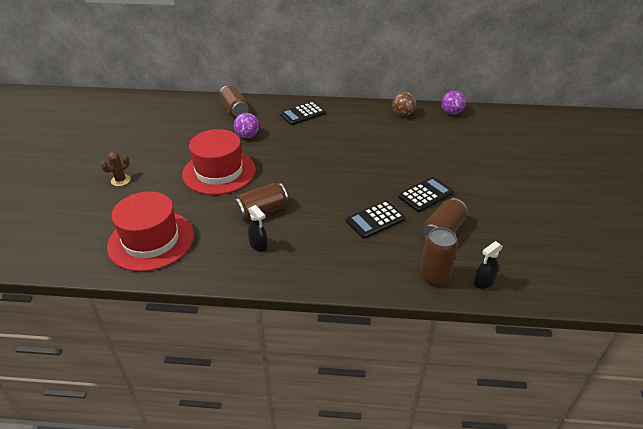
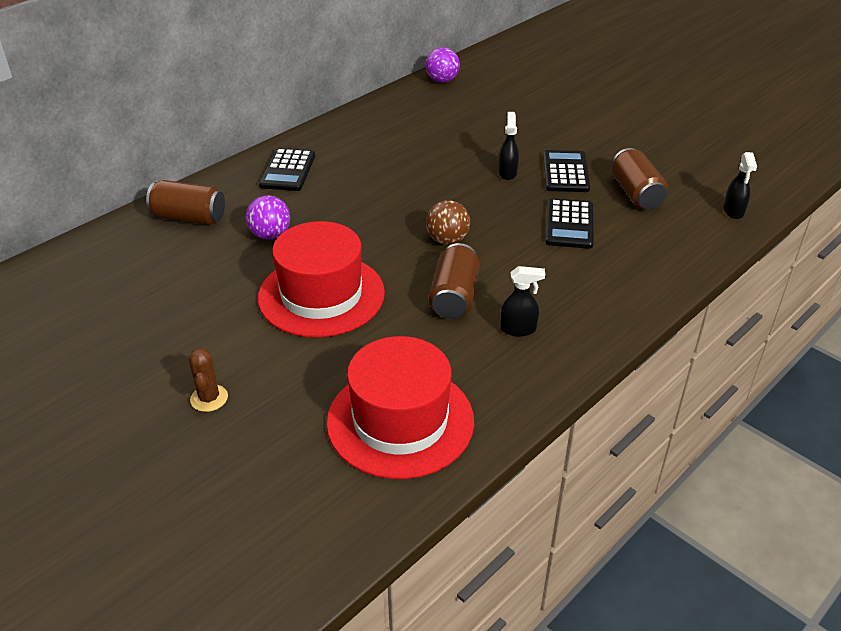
camera: 50 degrees left, 0 degrees up
brown ball [392,92,416,116] -> brown ball moved to [426,200,470,245]
brown can [420,227,458,286] -> none
none -> black spray bottle [498,112,519,180]

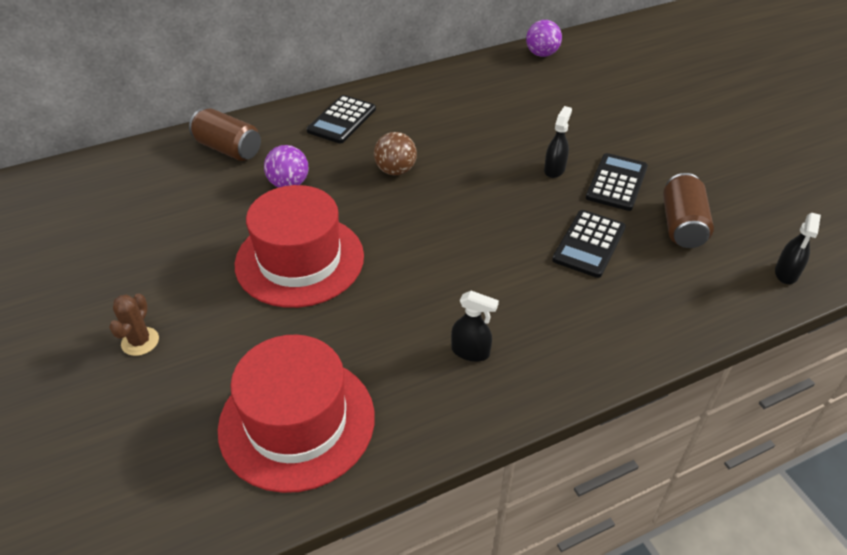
camera: 20 degrees right, 5 degrees up
brown ball [426,200,470,245] -> brown ball moved to [374,132,417,175]
brown can [429,243,480,319] -> none

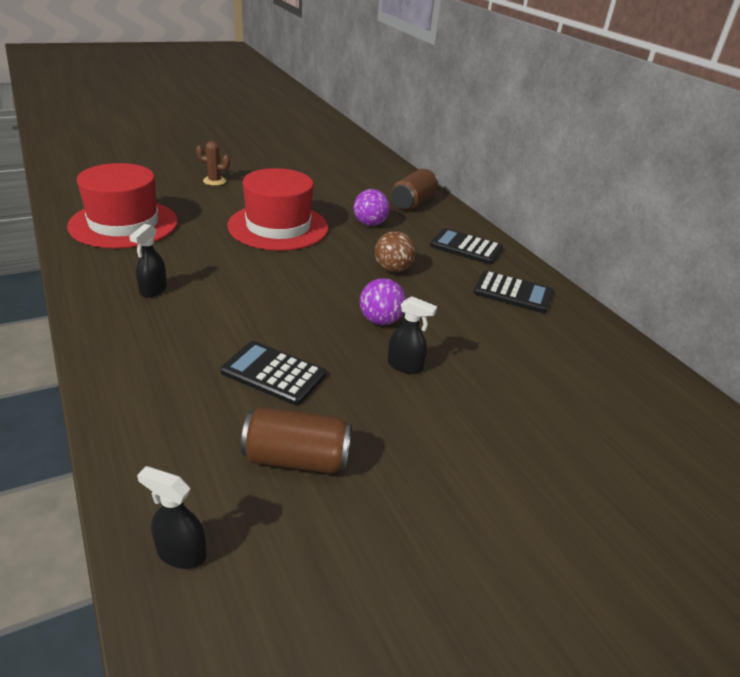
camera: 85 degrees right, 10 degrees down
purple ball [526,20,562,57] -> purple ball moved to [360,278,406,325]
black calculator [586,153,648,211] -> black calculator moved to [473,270,553,313]

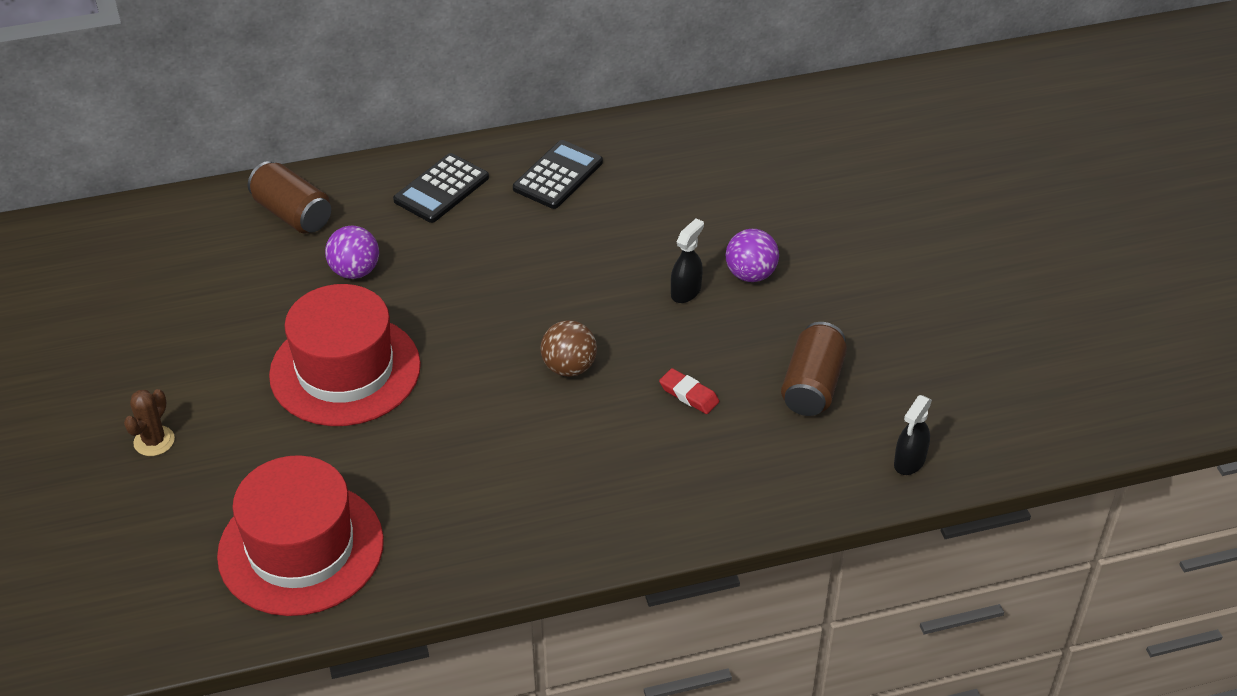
camera: 75 degrees left, 10 degrees up
black spray bottle [129,224,167,298] -> none
black calculator [220,341,326,405] -> red eraser [659,368,719,414]
purple ball [360,278,406,325] -> purple ball moved to [726,229,779,282]
brown ball [375,231,416,273] -> brown ball moved to [541,320,597,377]

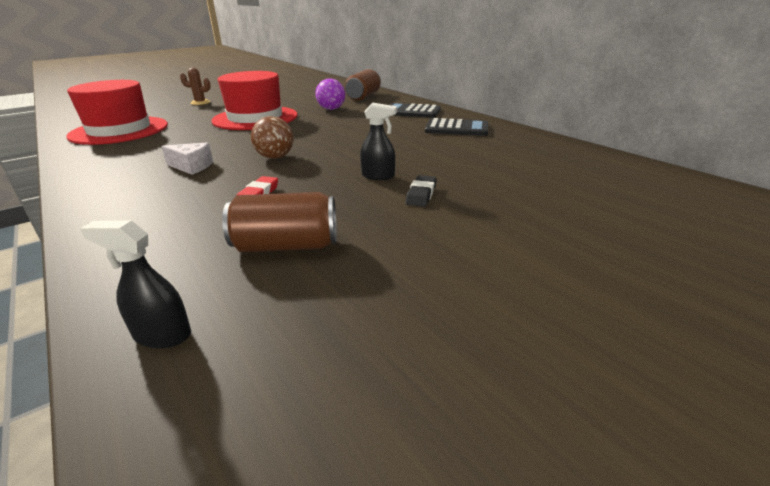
camera: 70 degrees right, 15 degrees down
purple ball [726,229,779,282] -> black eraser [405,175,437,207]
none -> white cheese [161,142,213,175]

